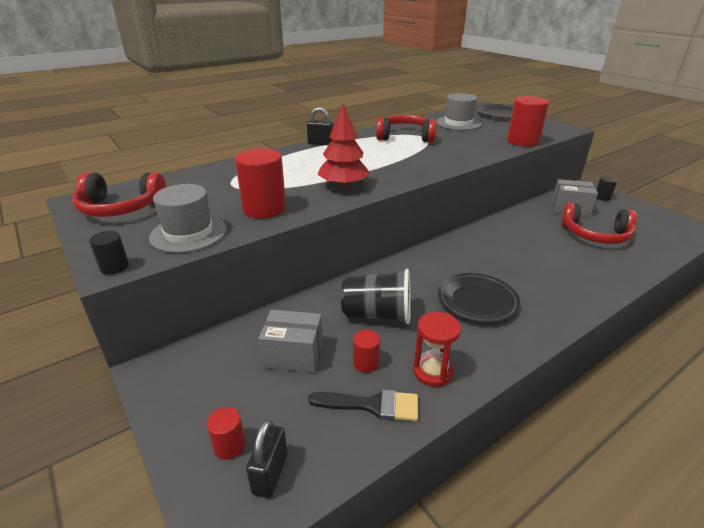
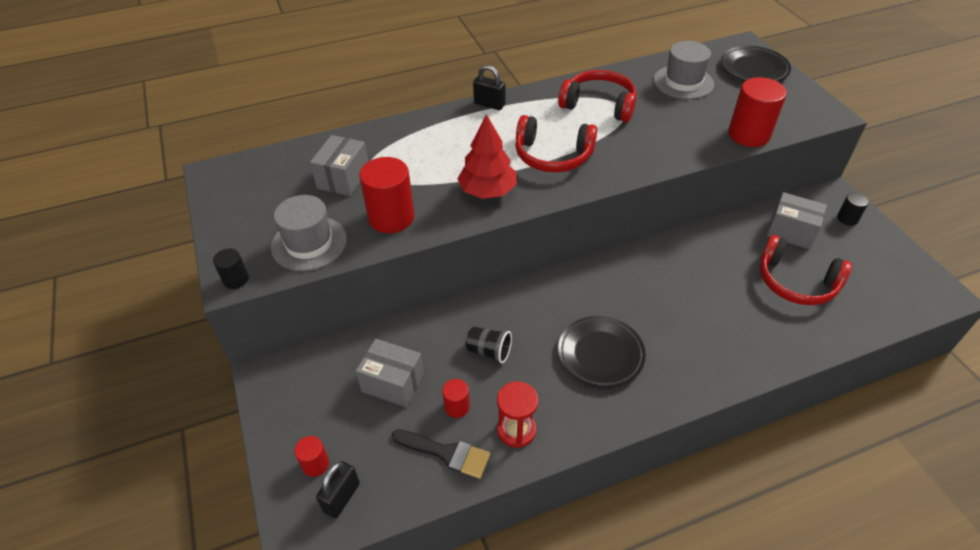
camera: 15 degrees right, 15 degrees up
red headphones [72,173,166,217] -> red headphones moved to [515,115,597,173]
black cup [341,269,411,324] -> black cup [466,327,512,363], size x0.59
none -> grey box [310,135,368,196]

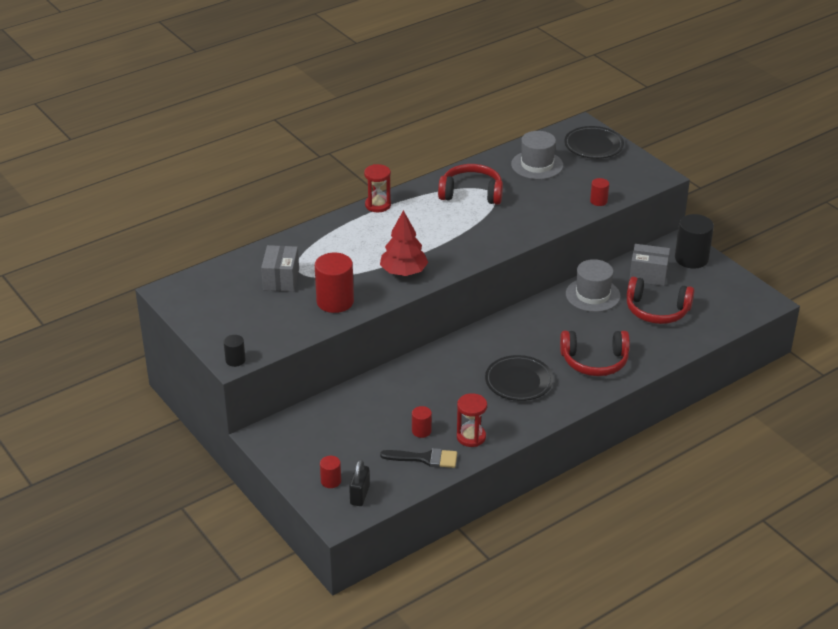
camera: 15 degrees left, 10 degrees down
grey hat [271,195,347,271] -> grey hat moved to [566,259,621,312]
grey box [356,339,424,407] -> none
black cup [466,327,512,363] -> none
black padlock [473,65,505,110] -> red hourglass [364,164,391,212]
red headphones [515,115,597,173] -> red headphones moved to [560,331,630,376]
red cylinder [728,77,787,147] -> red cylinder [590,178,609,206], size x0.51
black cylinder [837,193,869,226] -> black cylinder [675,214,714,269], size x1.97

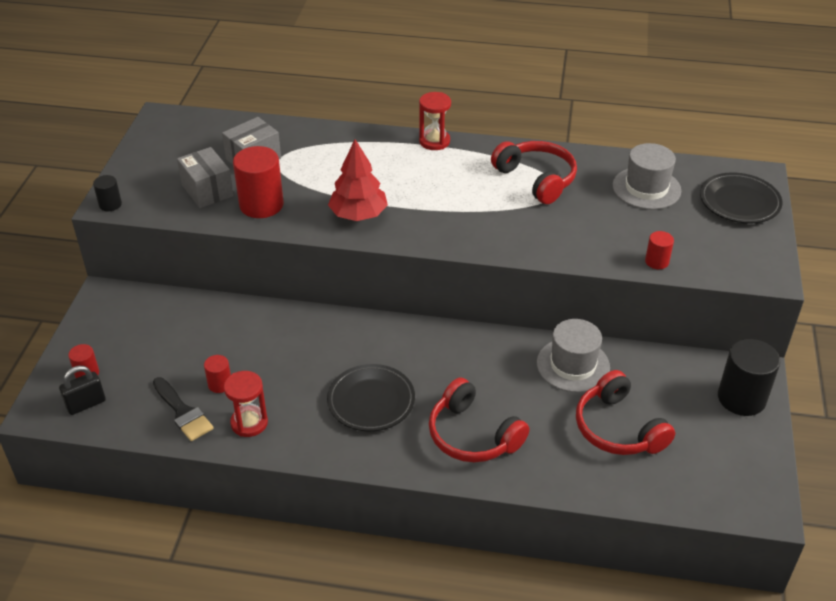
camera: 45 degrees right, 5 degrees up
grey box [629,244,670,286] -> grey box moved to [177,147,234,208]

